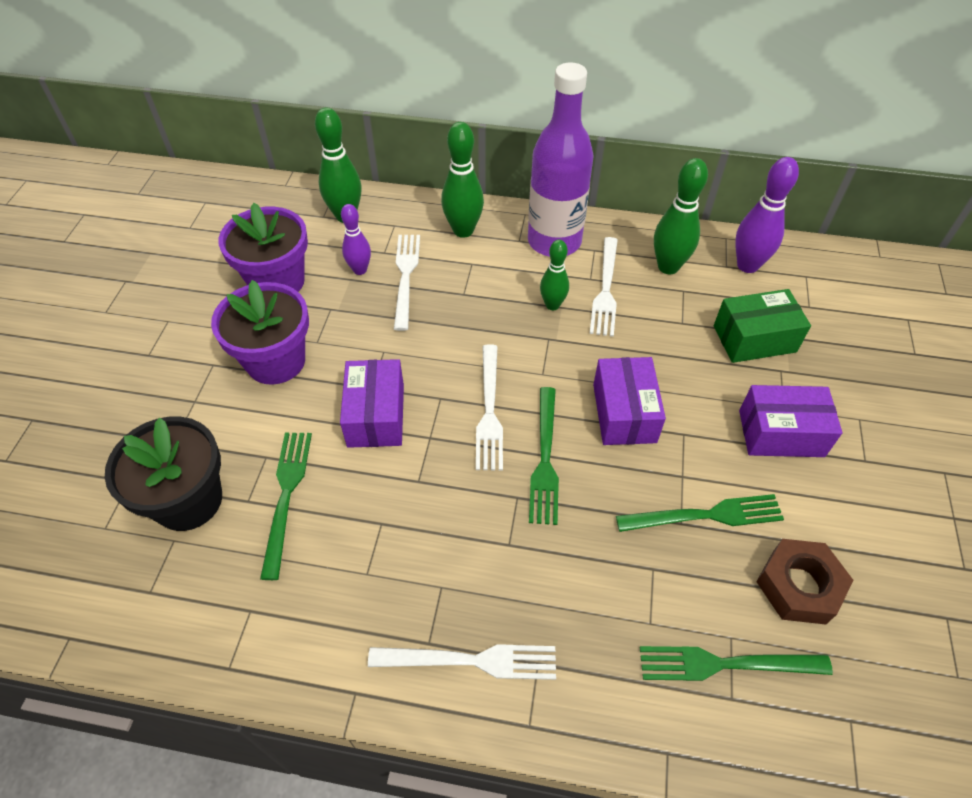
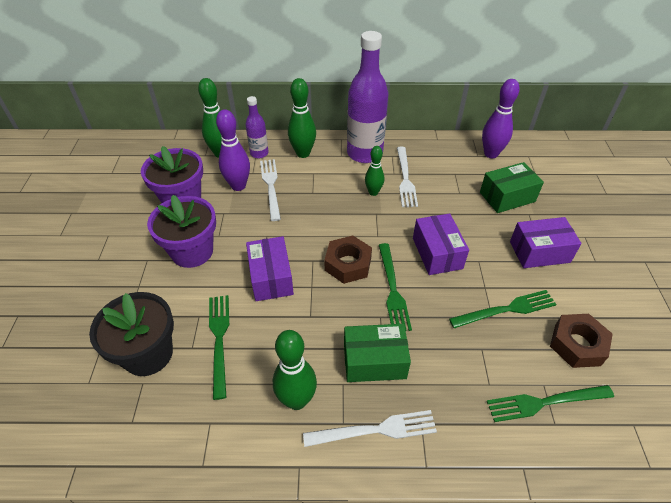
camera: 10 degrees left, 5 degrees down
purple bowling pin [341,204,371,275] -> purple bowling pin [216,109,250,191], size x1.56
white fork [476,344,503,470] -> brown nut [324,236,372,284]
green bowling pin [654,158,708,274] -> green bowling pin moved to [273,330,317,410]
none -> purple bottle [246,96,269,158]
none -> green box [344,324,411,382]

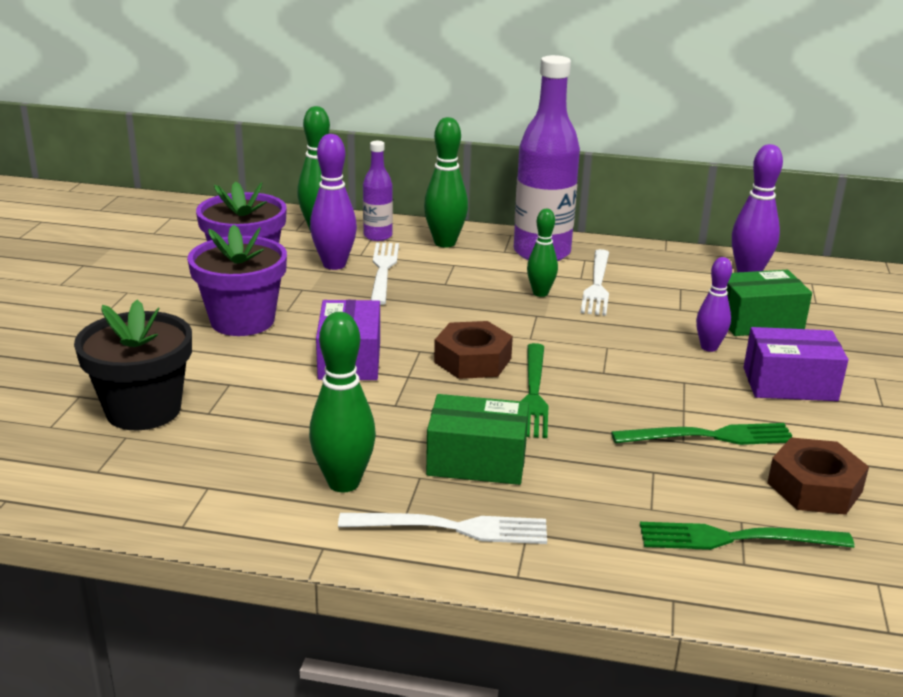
camera: 10 degrees right, 20 degrees down
green fork [209,295,229,400] -> none
purple box [413,213,469,275] -> none
none -> purple bowling pin [696,257,732,352]

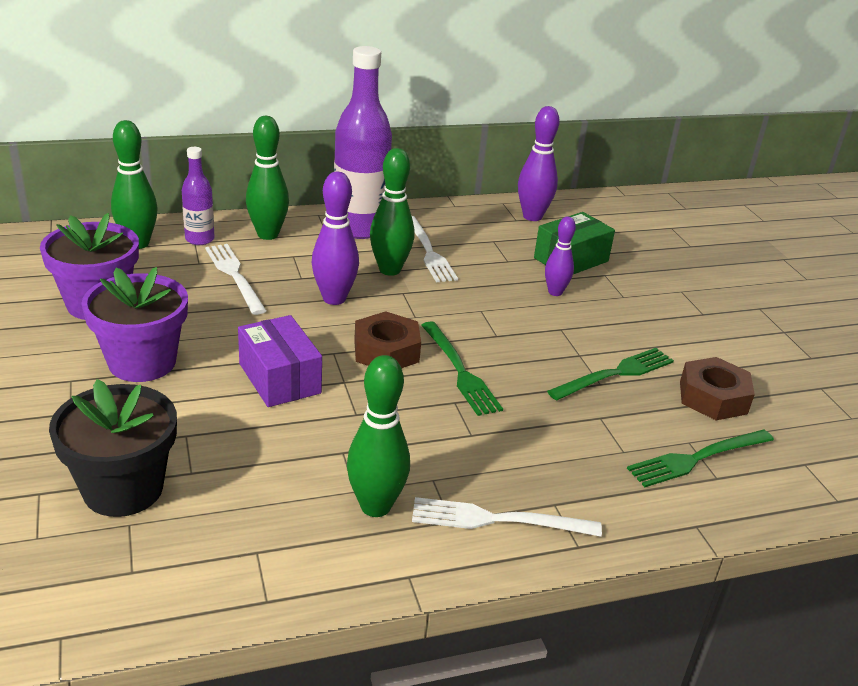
camera: 30 degrees left, 5 degrees up
purple bowling pin [310,134,357,270] -> purple bowling pin moved to [312,172,359,305]
white fork [338,513,547,544] -> white fork turned 150 degrees counterclockwise [412,497,602,537]
green box [426,394,529,485] -> none
green bowling pin [527,209,558,297] -> green bowling pin [370,148,415,276], size x1.56
purple box [744,327,848,401] -> none

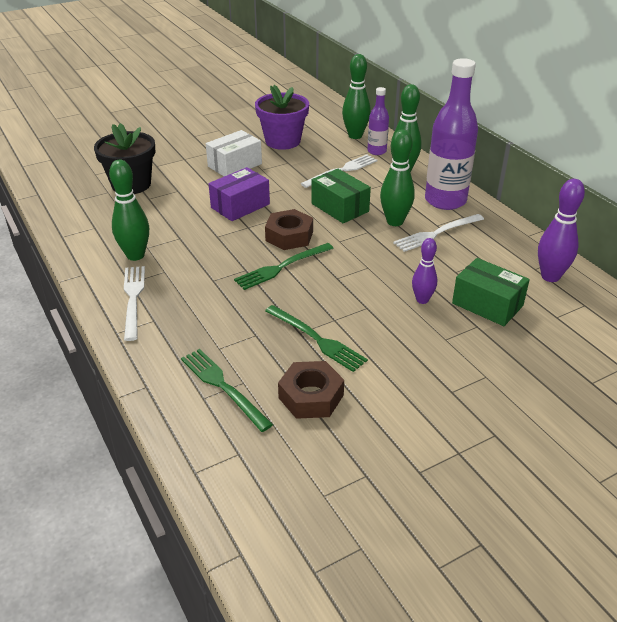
camera: 80 degrees right, 5 degrees up
purple flower pot [81,267,188,382] -> white box [206,130,262,176]
purple bowling pin [312,172,359,305] -> green box [312,169,371,223]

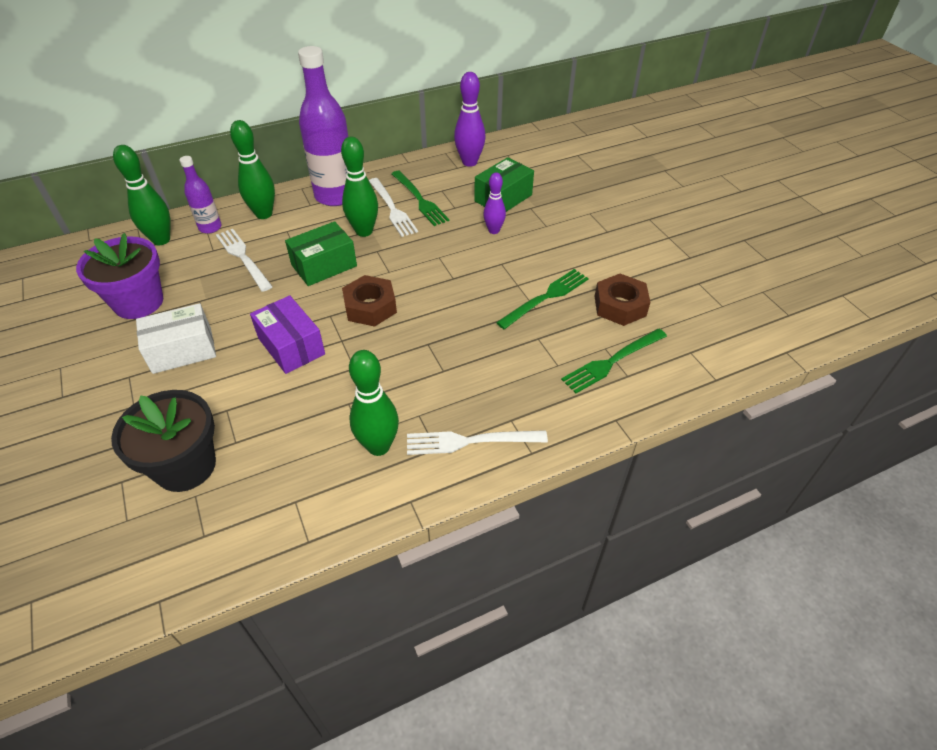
camera: 85 degrees left, 10 degrees up
white box [206,130,262,176] -> white box turned 75 degrees counterclockwise [136,303,216,374]
green fork [234,243,334,290] -> green fork moved to [392,171,449,226]

